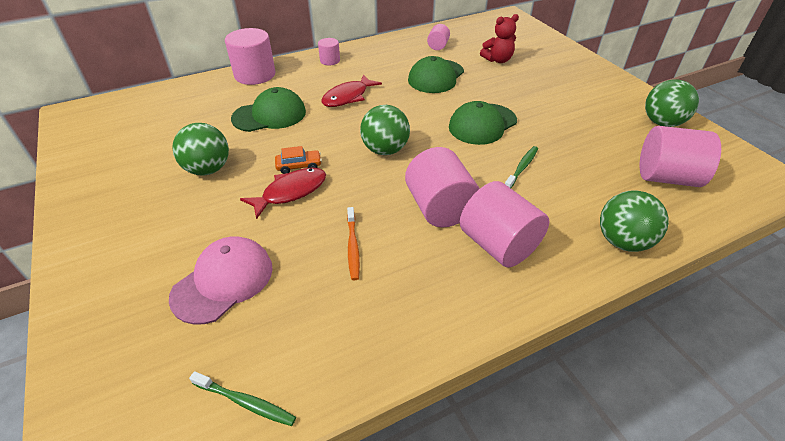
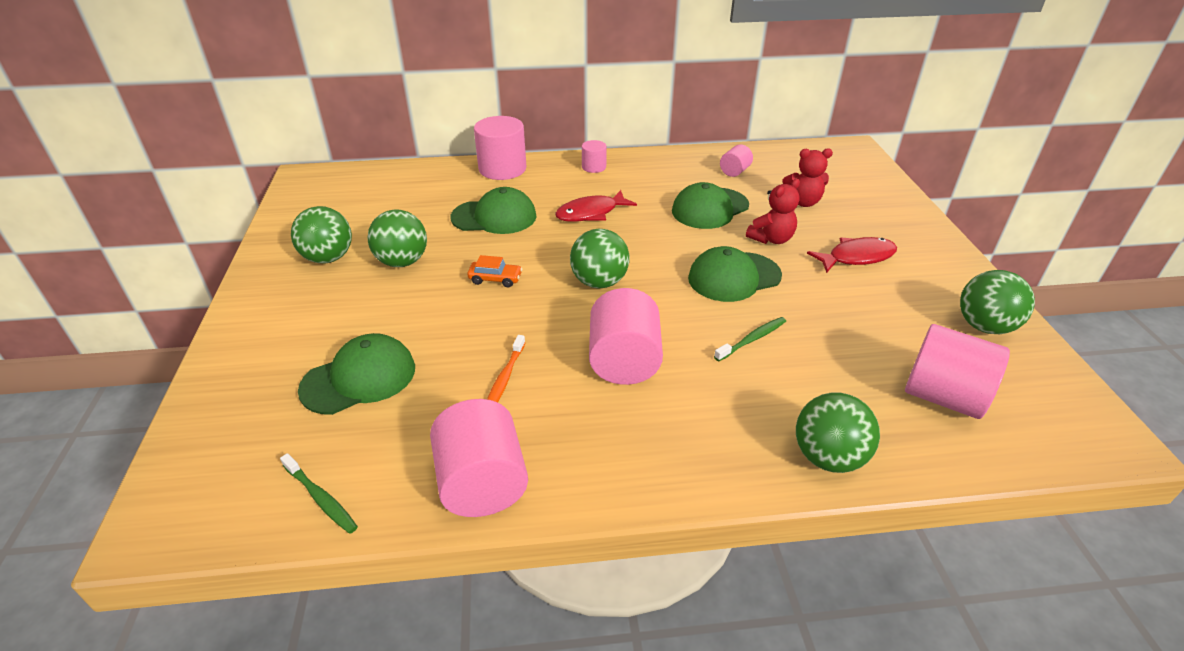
camera: 20 degrees right, 5 degrees down
pink cap [169,236,273,325] -> green cap [298,333,415,415]
red fish [240,168,326,219] -> red fish moved to [807,237,897,273]
pink cylinder [460,181,550,268] -> pink cylinder moved to [430,399,528,517]
none -> green ball [291,206,352,264]
none -> red teddy bear [746,179,800,244]

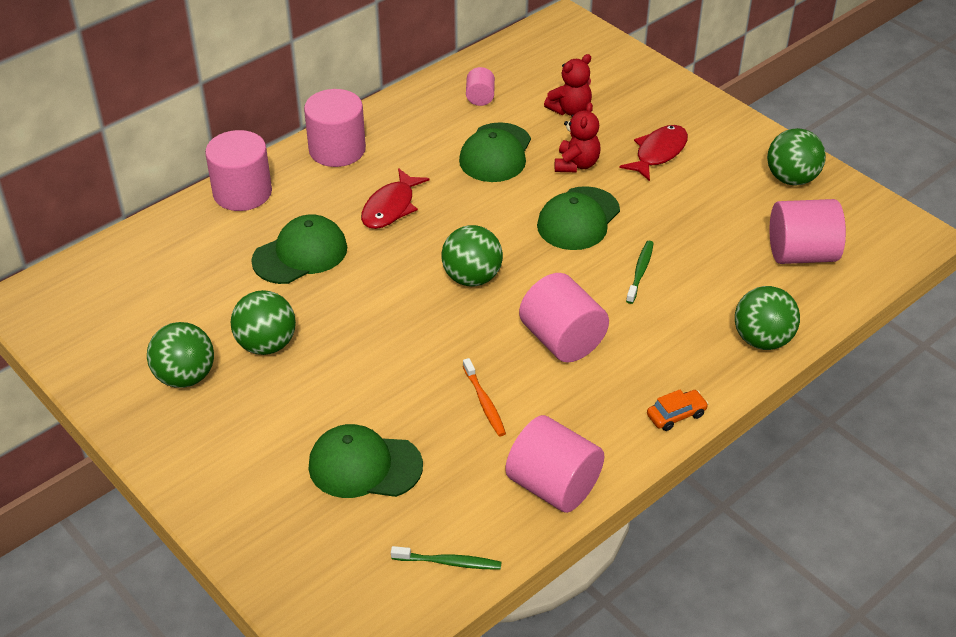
camera: 35 degrees left, 5 degrees up
green cap [298,333,415,415] -> green cap turned 105 degrees counterclockwise [309,424,423,498]
orange car [467,255,522,287] -> orange car moved to [647,389,709,431]
pink cylinder [582,140,607,173] -> pink cylinder [304,89,366,167], size x1.94

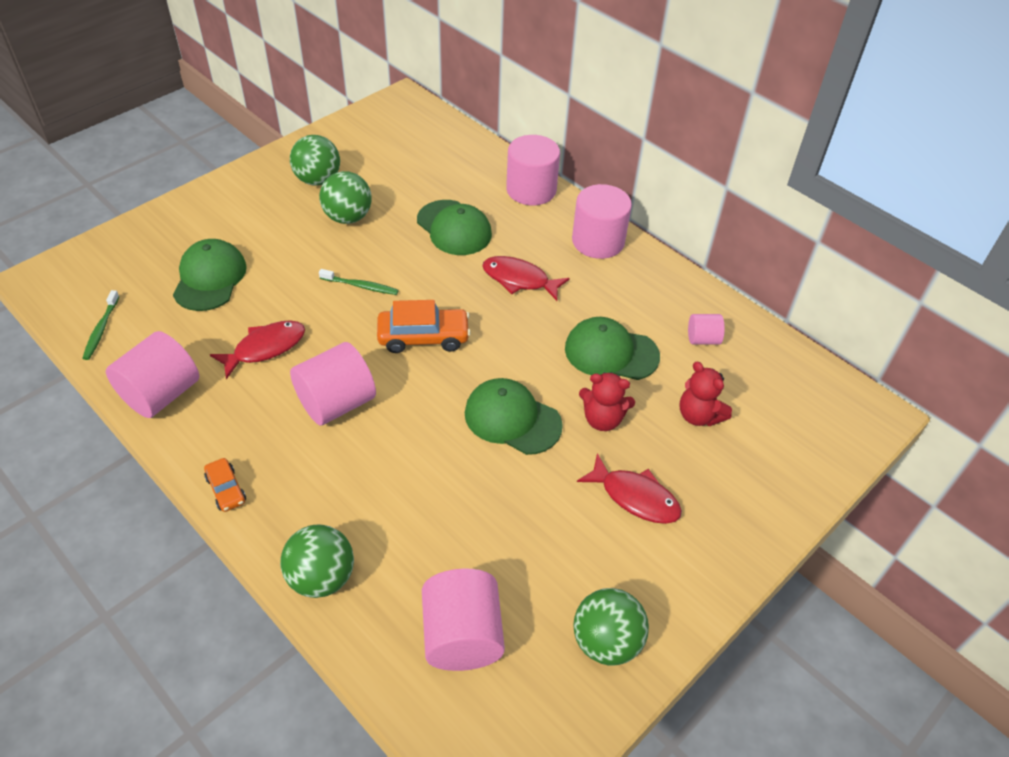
camera: 85 degrees right, 5 degrees up
green ball [441,225,503,286] -> orange car [377,300,471,353]
orange toothbrush [463,358,506,436] -> red fish [210,320,305,379]
green toothbrush [626,241,654,304] -> green toothbrush moved to [319,269,399,295]

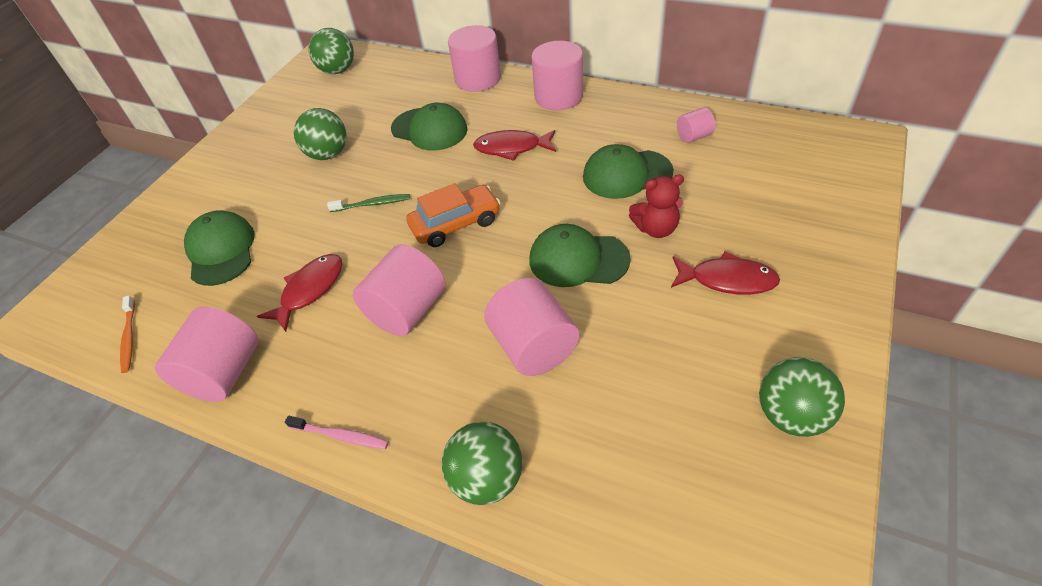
camera: 15 degrees left, 0 degrees up
green toothbrush [82,290,120,360] -> orange toothbrush [120,295,135,373]
orange car [204,458,246,512] -> pink toothbrush [285,416,389,449]
green ball [290,135,340,186] -> green ball moved to [308,28,354,74]
pink cylinder [422,568,505,671] -> pink cylinder moved to [484,278,580,376]
red teddy bear [680,362,732,426] -> none

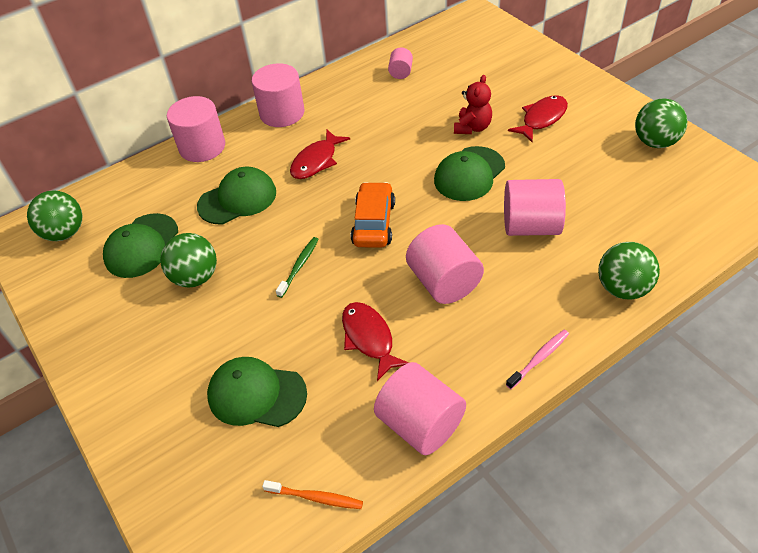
camera: 60 degrees left, 0 degrees up
green cap [583,144,674,199] -> green cap moved to [103,213,178,278]

